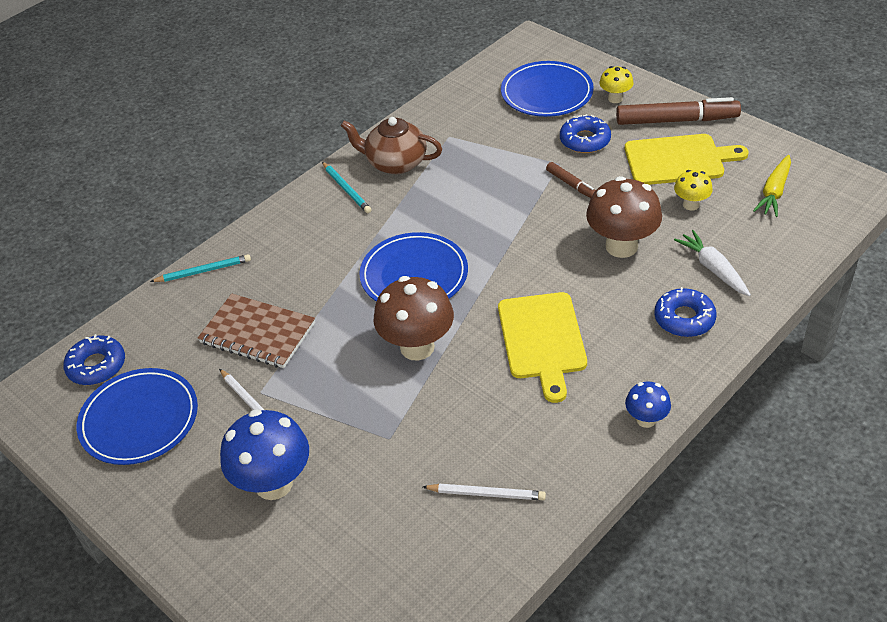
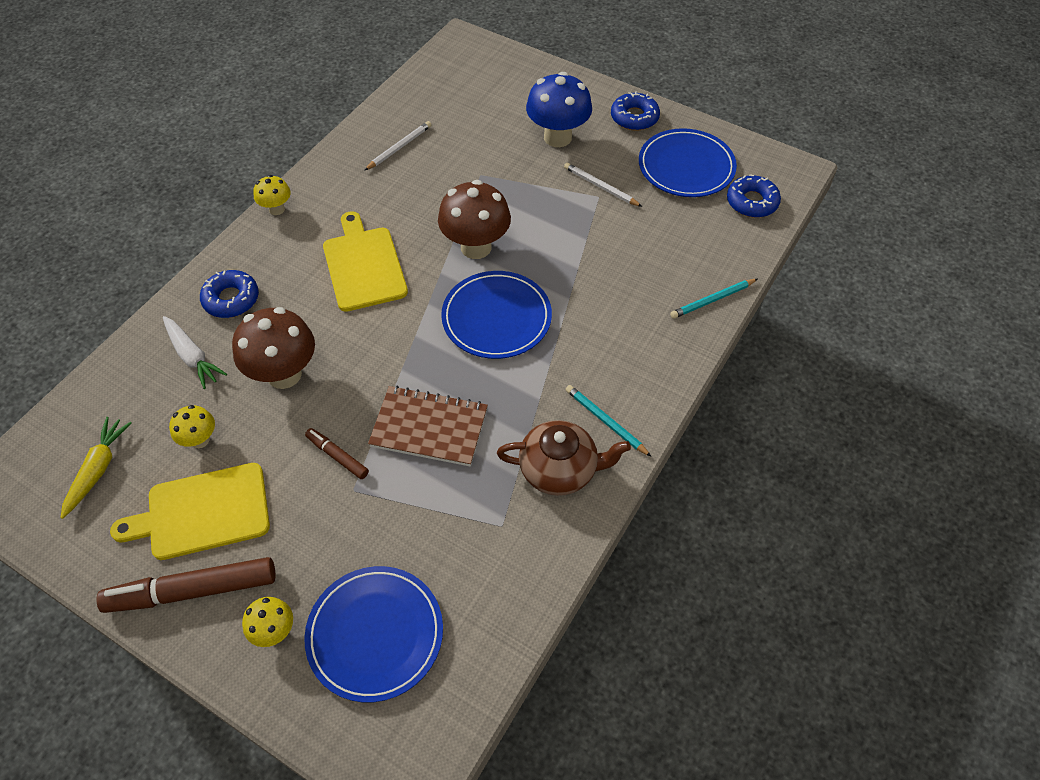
camera: 165 degrees right, 10 degrees up
brown notebook [198,294,315,368] -> brown notebook moved to [368,385,488,466]
white pencil [423,484,546,500] -> white pencil turned 135 degrees clockwise [364,121,431,171]
blue donut [560,114,611,153] -> blue donut moved to [611,91,660,131]
blue mushroom [625,382,671,428] -> yellow mushroom [253,175,291,215]

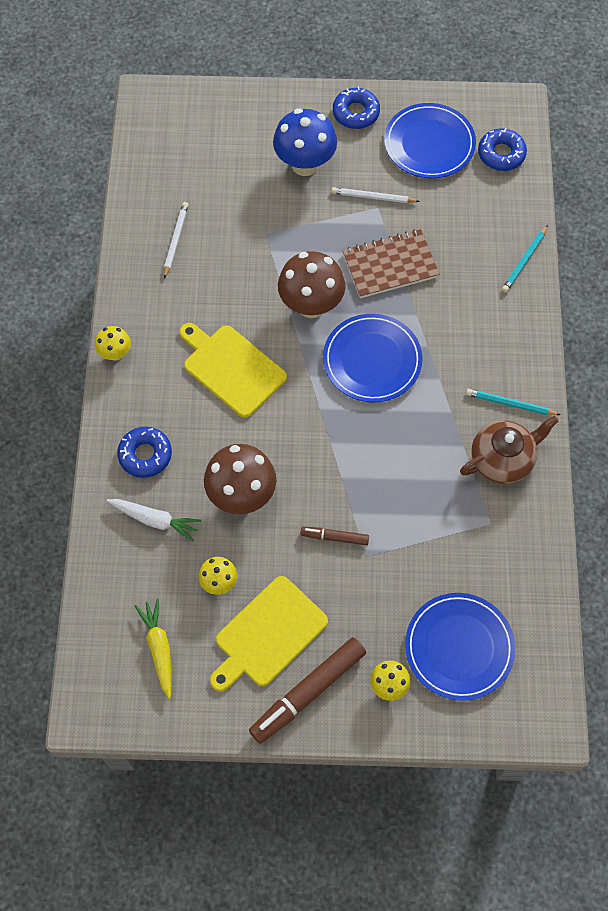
camera: 30 degrees left, 10 degrees up
brown notebook [368,385,488,466] -> brown notebook moved to [342,229,440,298]

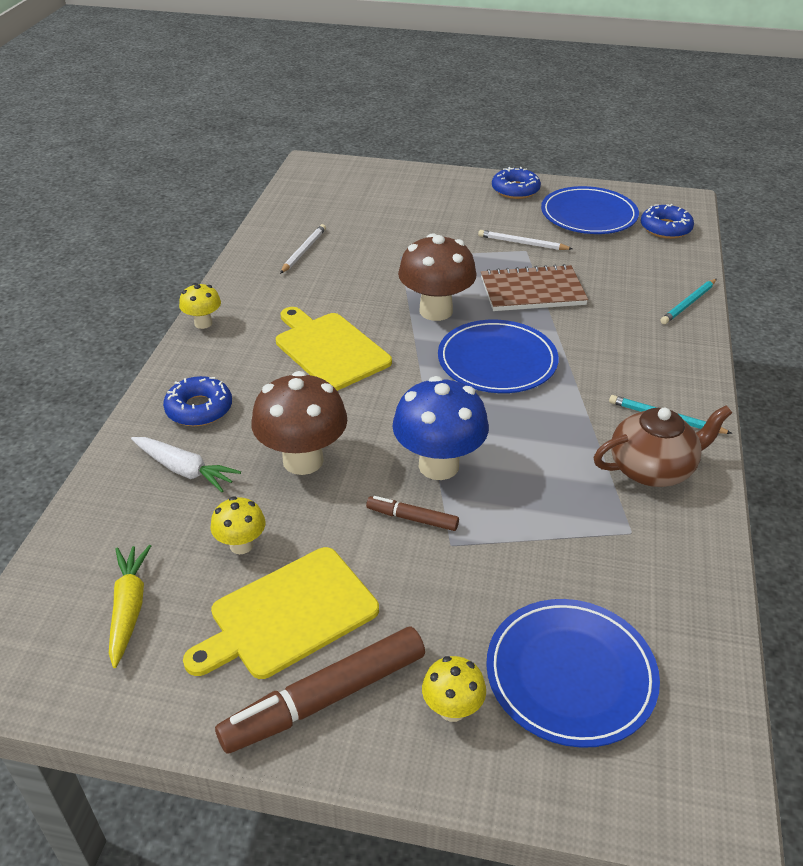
camera: 10 degrees right, 25 degrees down
blue mushroom [273,108,337,176] -> blue mushroom moved to [392,376,489,480]

